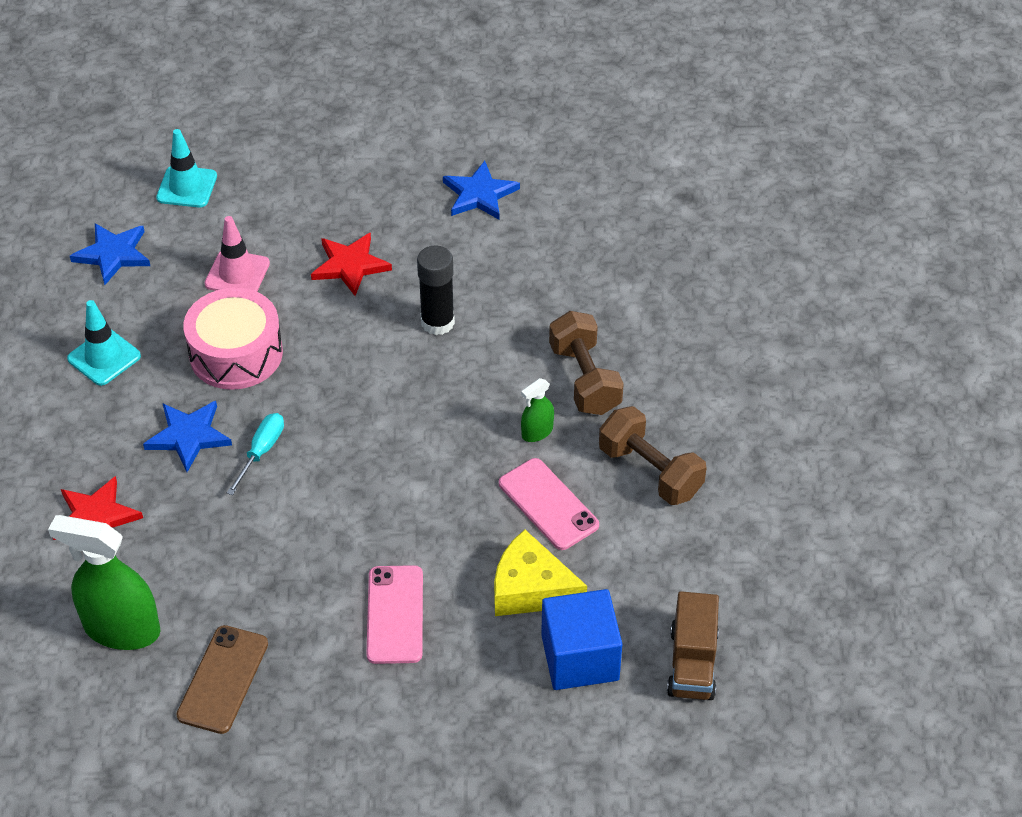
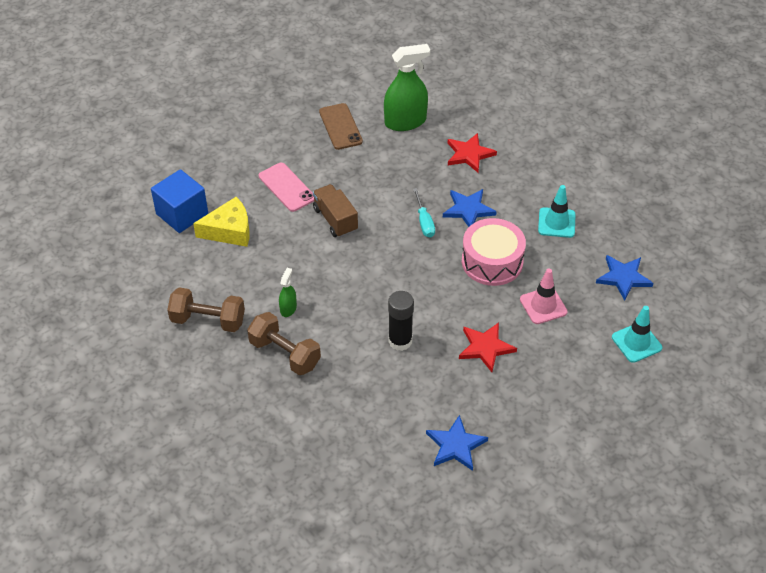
camera: 145 degrees right, 0 degrees up
pink phone [499,458,599,550] -> none
brown truck [667,591,719,700] -> brown truck moved to [313,184,358,237]

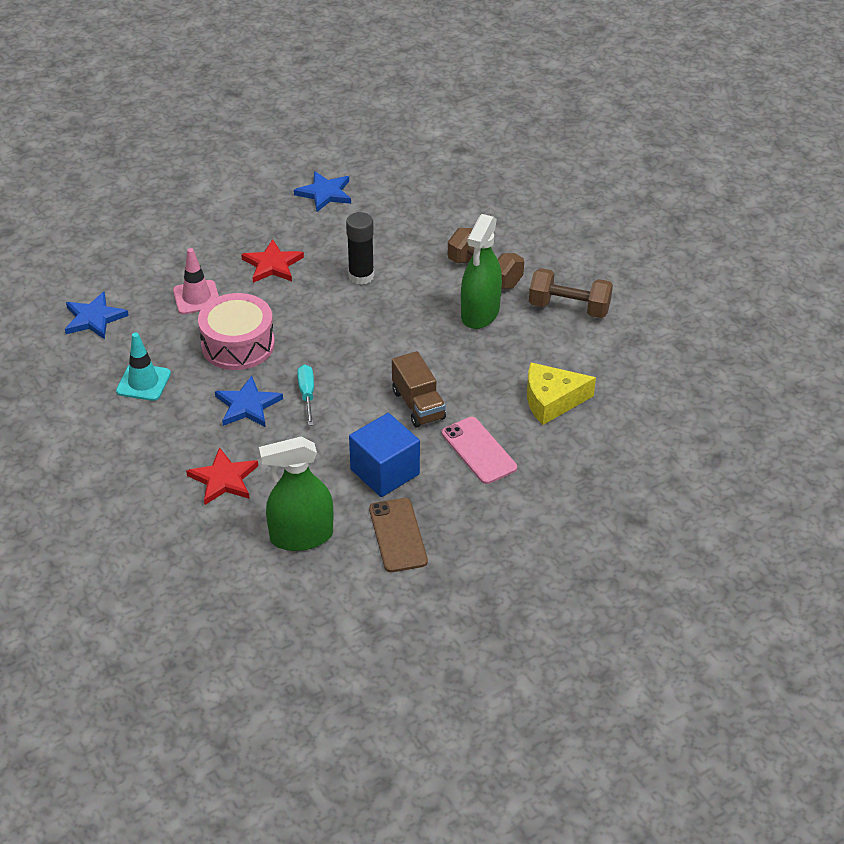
camera: 175 degrees left, 5 degrees down
blue cube [151,169,208,233] -> blue cube moved to [349,413,420,497]
green spray bottle [279,268,297,317] -> green spray bottle [461,214,502,329], size x2.07
turquoise traffic cone [612,306,662,363] -> none

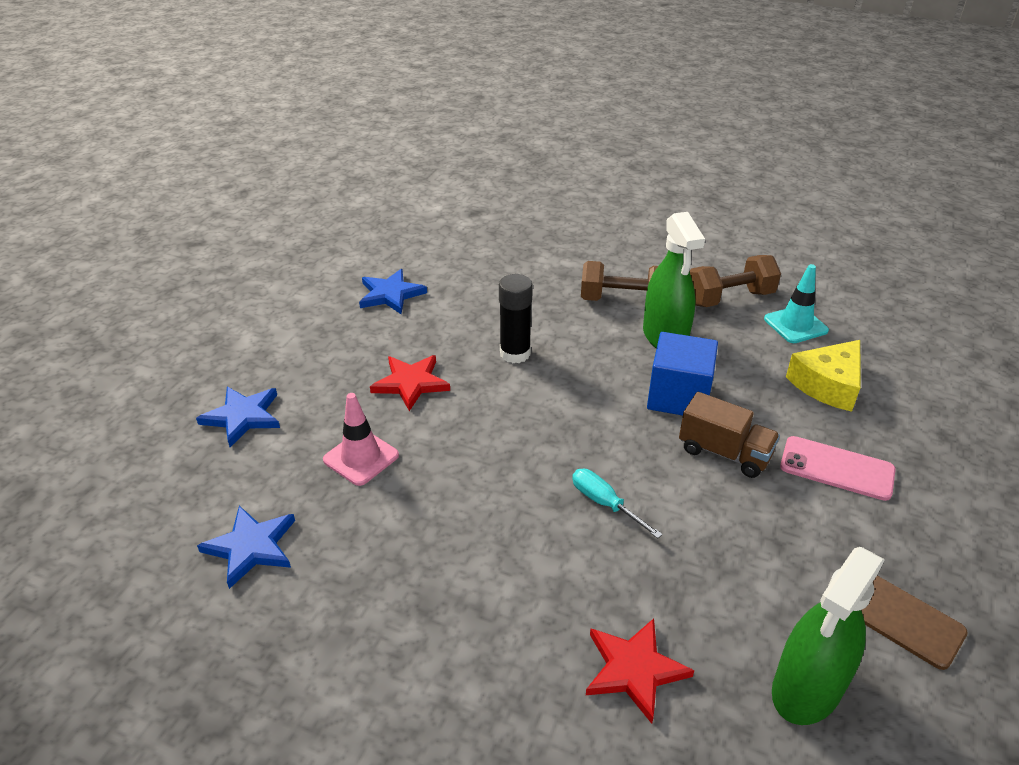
camera: 35 degrees left, 5 degrees down
turquoise traffic cone [116,333,171,401] -> turquoise traffic cone moved to [764,264,829,343]
pink drum [198,293,275,370] -> none
blue star [215,376,283,427] -> blue star moved to [196,387,280,447]
blue cube [349,413,420,497] -> blue cube moved to [647,332,718,416]

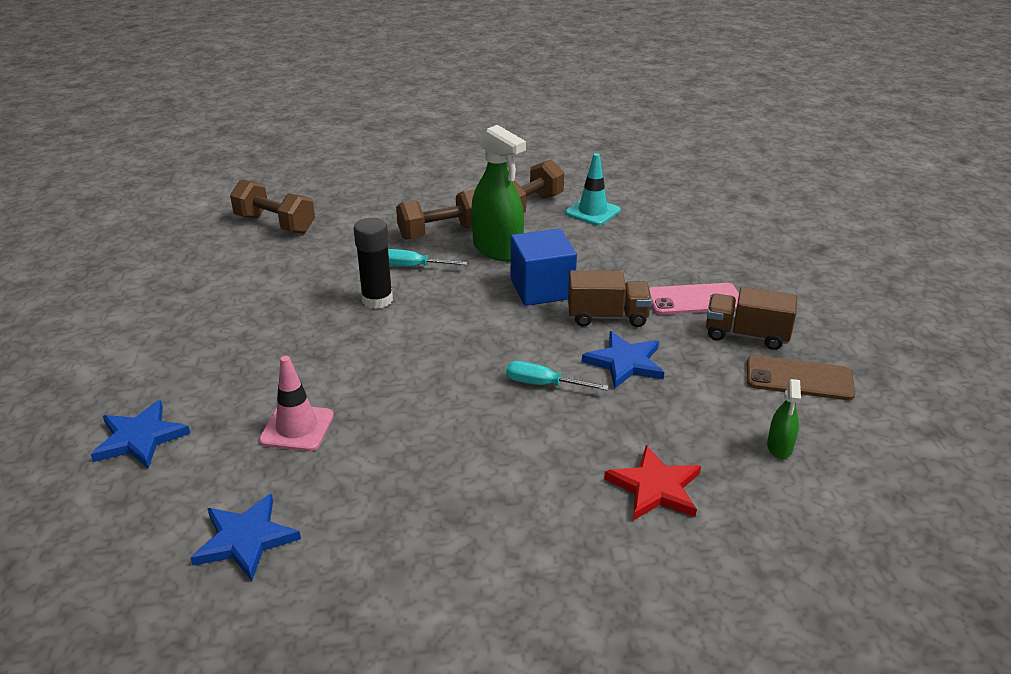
camera: 30 degrees left, 5 degrees down
blue star [359,269,427,314] -> blue star moved to [582,331,664,389]
red star [370,355,450,411] -> none
green spray bottle [772,547,885,725] -> green spray bottle [767,379,801,459], size x0.48
yellow cheese [786,340,861,412] -> none
none -> brown dumbbell [230,179,315,233]
none -> turquoise screwdriver [388,249,467,267]
none -> brown truck [706,287,797,350]

